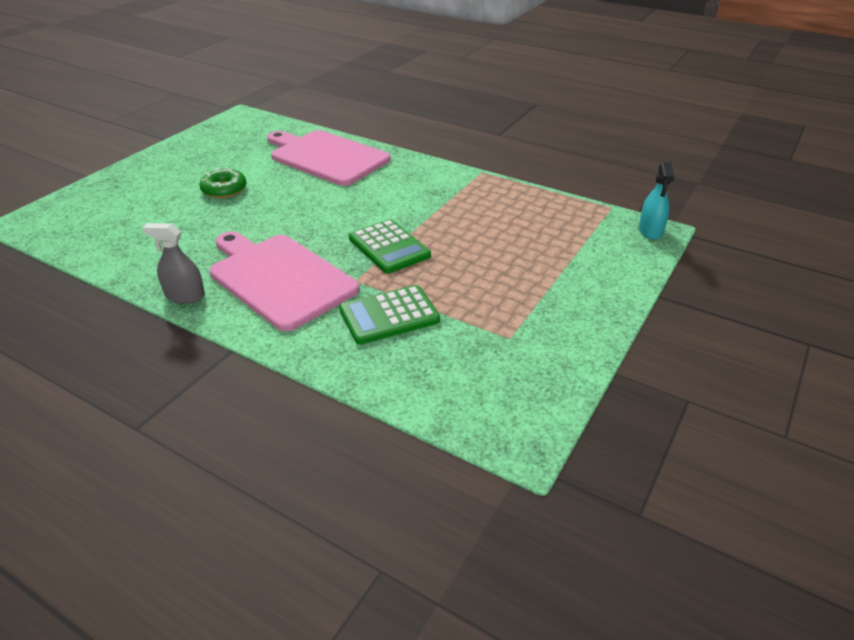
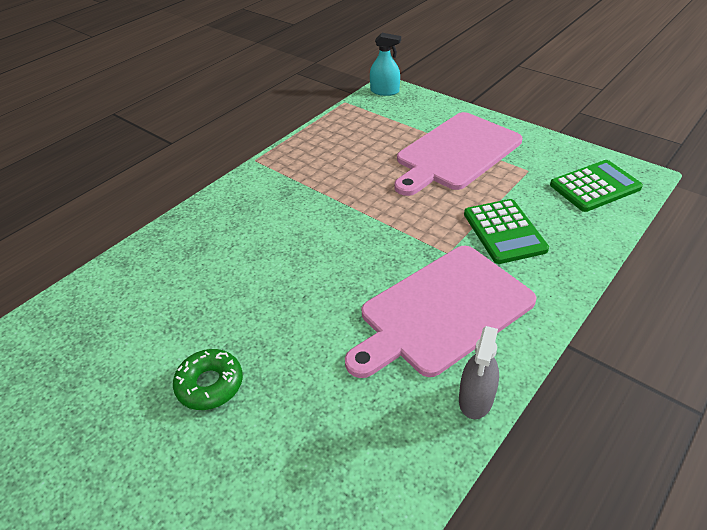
camera: 80 degrees left, 5 degrees up
pink cutting board [267,130,391,186] -> pink cutting board moved to [394,112,522,196]
green calculator [349,219,431,274] -> green calculator moved to [550,160,643,212]

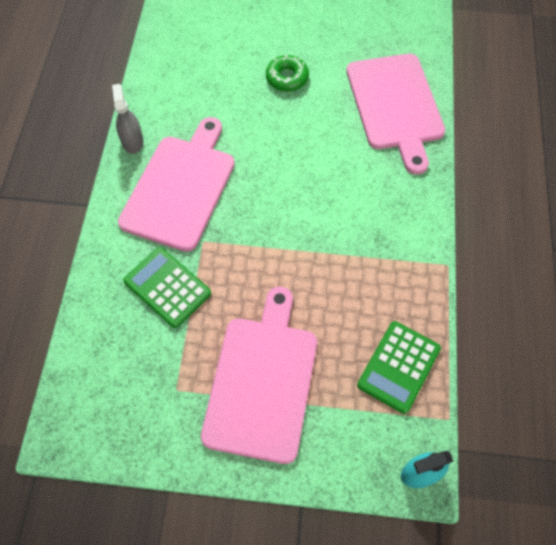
camera: 145 degrees right, 20 degrees up
green calculator [550,160,643,212] -> green calculator moved to [357,321,441,414]
none -> pink cutting board [346,54,445,175]

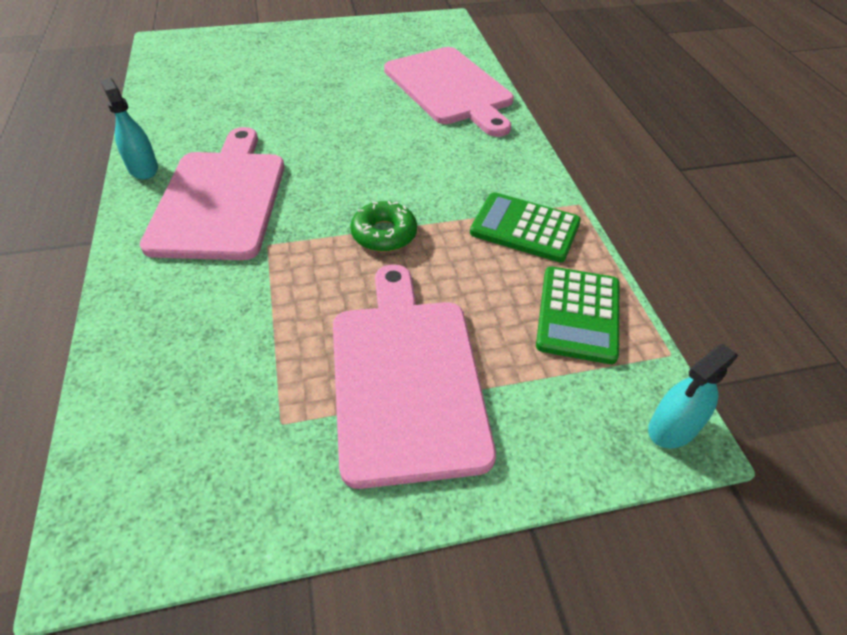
camera: 20 degrees left, 15 degrees down
grey spray bottle [112,84,143,154] -> turquoise spray bottle [100,78,158,179]
green calculator [123,247,211,328] -> green calculator moved to [470,192,581,262]
green donut [266,55,309,92] -> green donut moved to [350,201,417,252]

